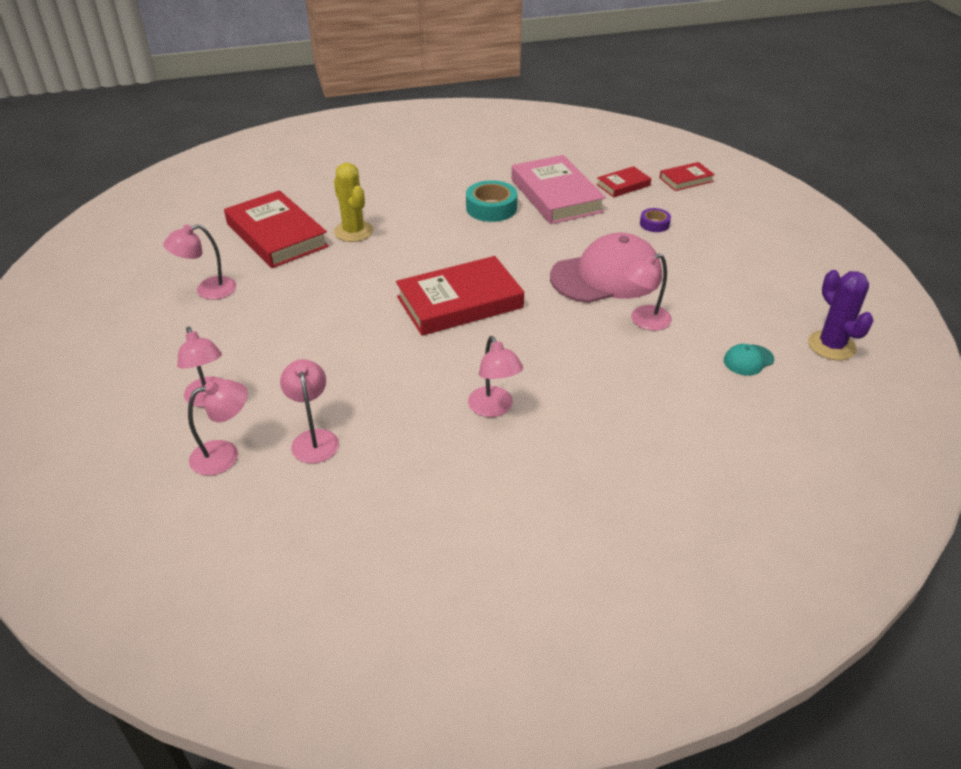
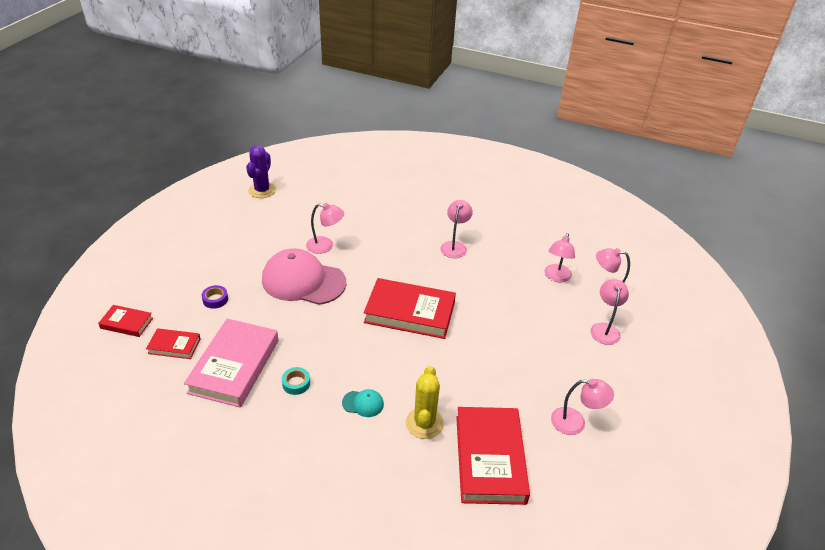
camera: 145 degrees left, 0 degrees up
turquoise tape [466,180,517,222] -> turquoise tape [282,367,310,395], size x0.56
turquoise cap [724,344,774,376] -> turquoise cap moved to [342,389,384,417]

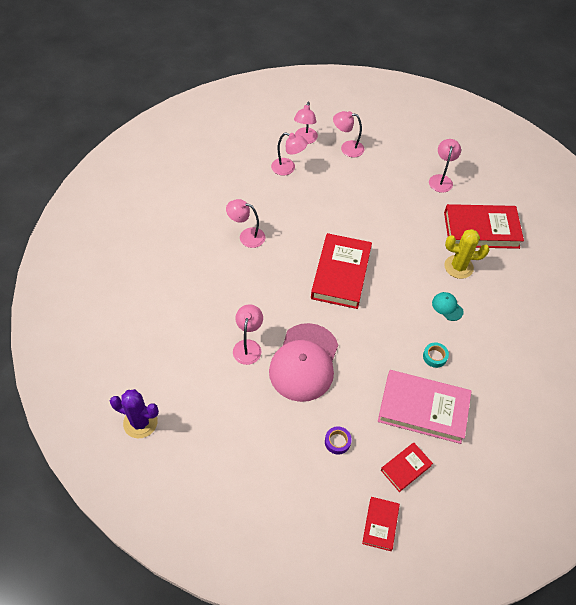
camera: 90 degrees left, 15 degrees up
red book [146,328,201,359] -> red book turned 45 degrees clockwise [381,443,433,492]
turquoise cap [342,389,384,417] -> turquoise cap turned 45 degrees counterclockwise [432,292,464,321]

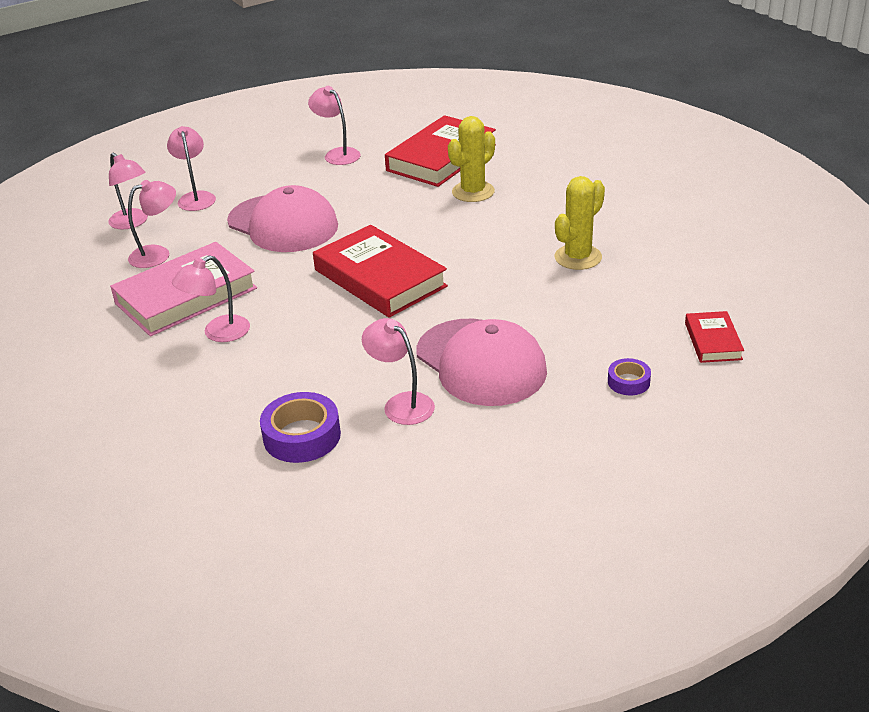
camera: 50 degrees left, 20 degrees down
purple cactus [110,389,159,438] -> none
pink lamp [333,111,364,157] -> pink lamp turned 120 degrees clockwise [167,126,216,211]
red book [362,497,400,551] -> none
pink book [378,370,472,444] -> pink book moved to [110,242,257,337]
turquoise tape [423,342,449,368] -> yellow cactus [555,176,605,270]
turquoise cap [432,292,464,321] -> none
none -> pink cap [227,185,338,252]
none -> purple tape [260,392,341,463]

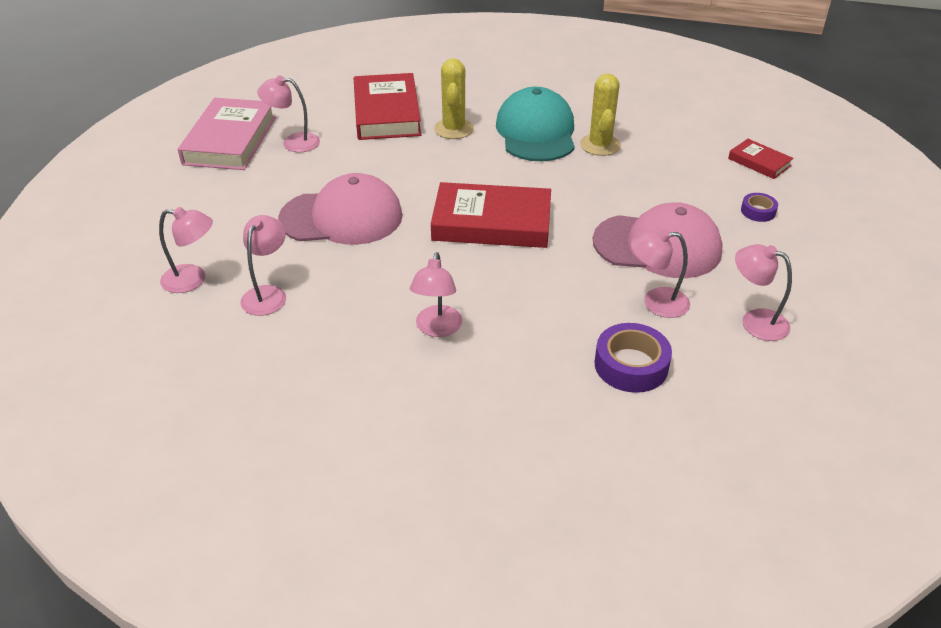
camera: 45 degrees left, 5 degrees up
pink book [110,242,257,337] -> pink book moved to [178,98,276,170]
pink lamp [167,126,216,211] -> pink lamp moved to [735,244,792,341]
none -> turquoise cap [496,87,575,161]

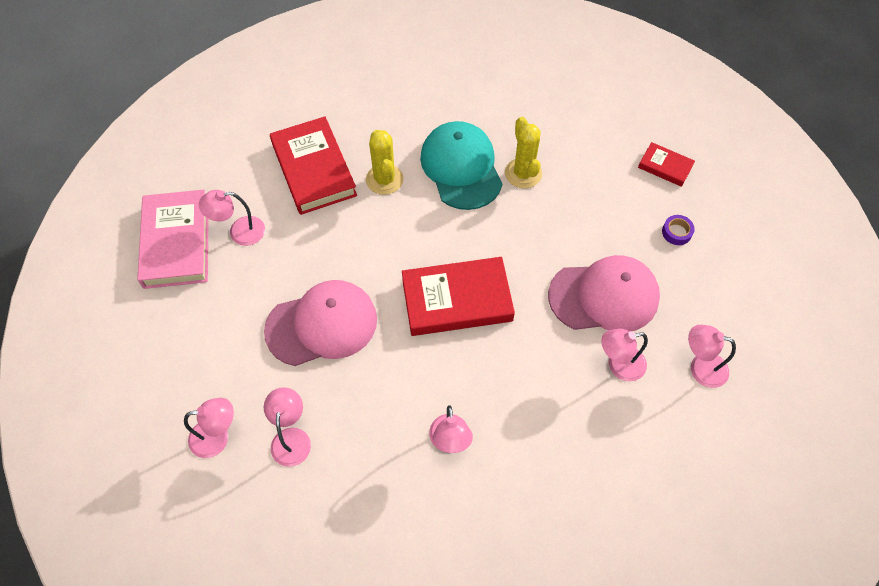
camera: 15 degrees left, 20 degrees up
purple tape [595,323,672,393] -> none

